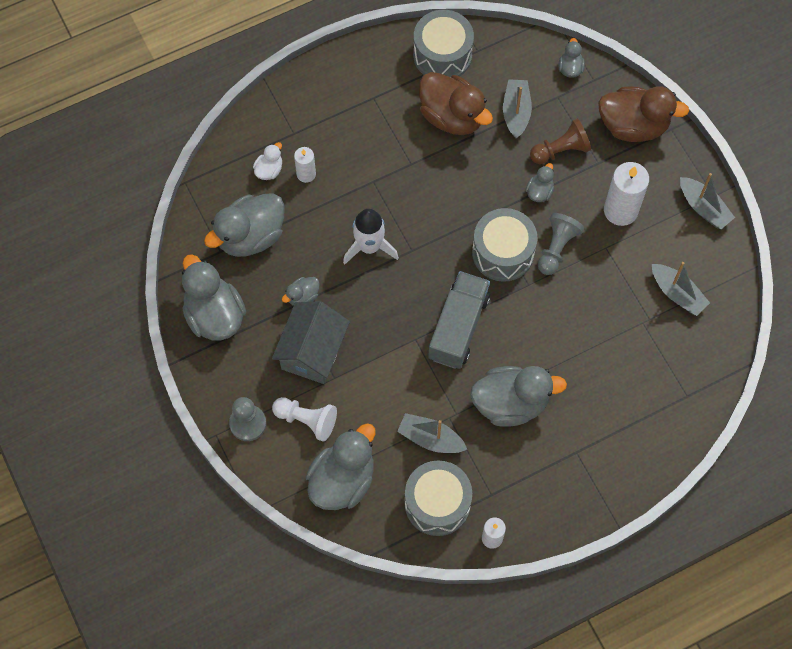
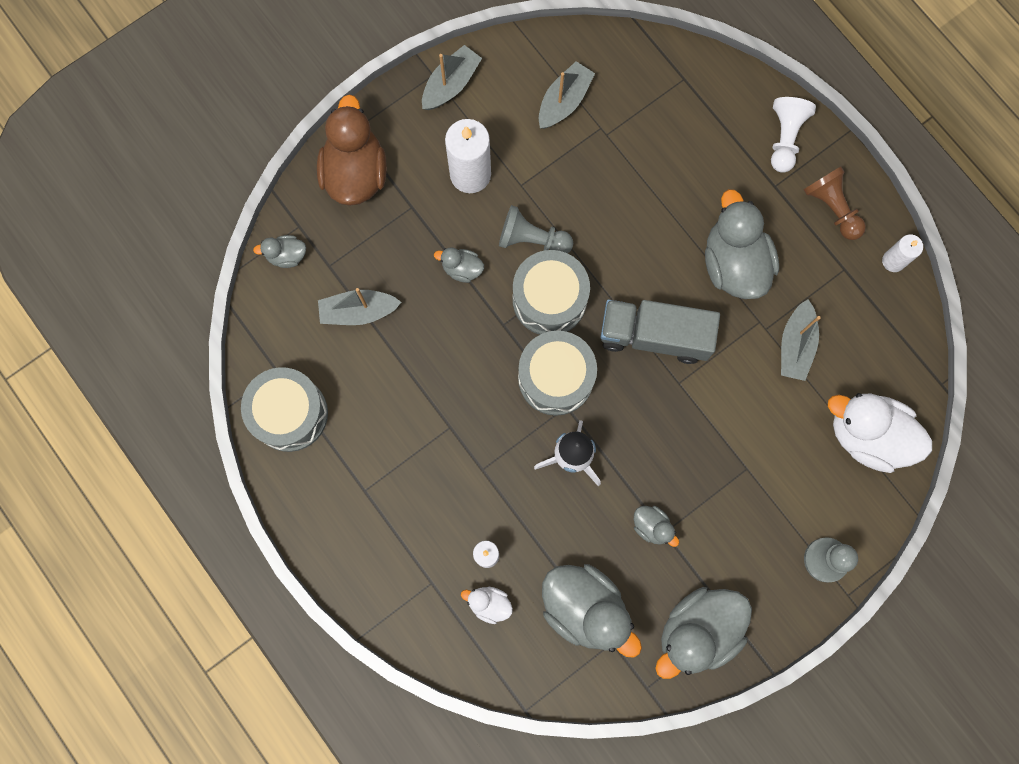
camera: 100 degrees left, 10 degrees up
grey house [272,301,350,384] -> none
white pawn [272,397,337,442] -> white pawn moved to [771,97,816,173]
grey duck [306,423,376,510] -> white duck [828,393,932,473]
grey drum [405,461,472,536] -> grey drum moved to [518,331,597,416]
brown duck [419,72,493,135] -> none
brown pawn [530,119,591,164] -> brown pawn moved to [803,166,866,240]

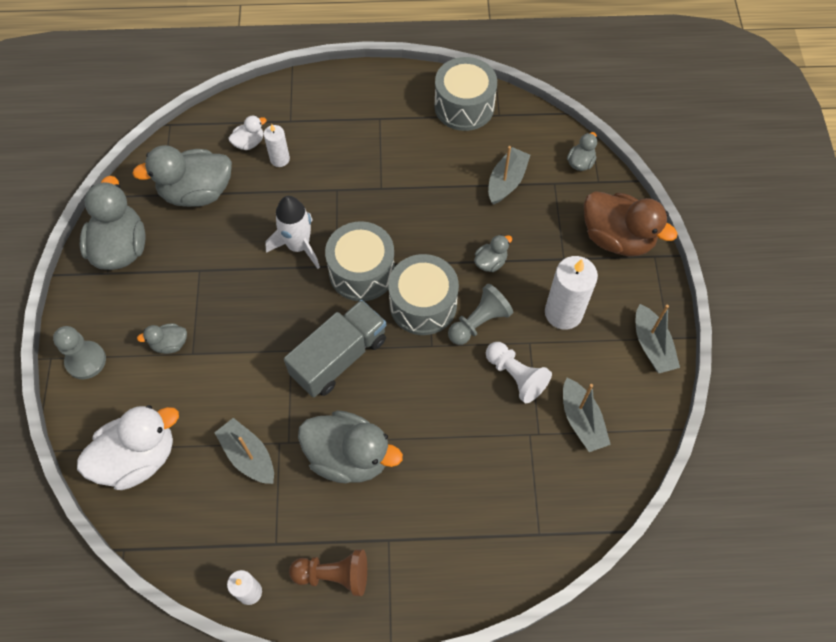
camera: 125 degrees right, 15 degrees down
grey duck [634,506,679,547] -> grey duck moved to [137,323,187,354]
white pawn [771,97,816,173] -> white pawn moved to [486,342,552,403]

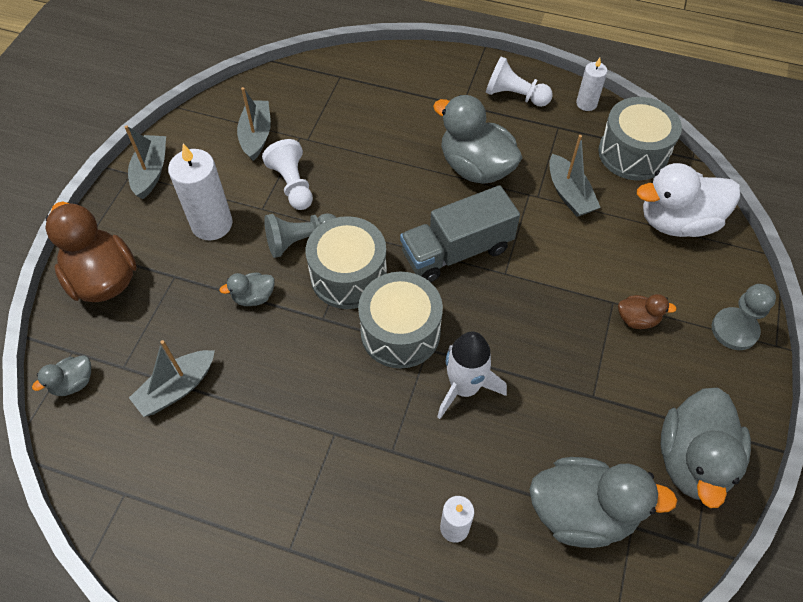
camera: 160 degrees left, 5 degrees down
grey duck [137,323,187,354] -> brown duck [618,294,677,329]
white duck [228,115,267,150] -> none
brown pawn [289,549,367,596] -> white pawn [486,56,553,107]
grey drum [434,57,497,131] -> grey drum moved to [598,97,682,180]

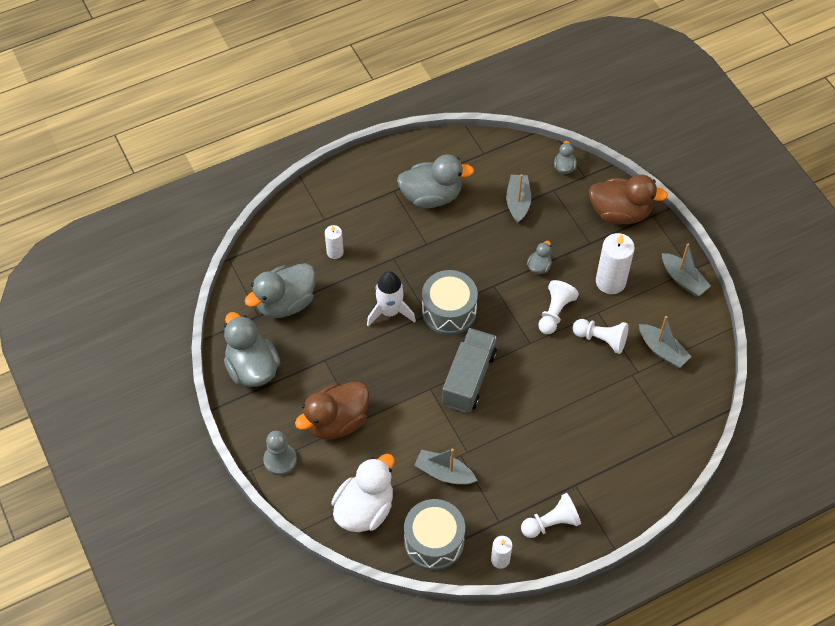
camera: 135 degrees right, 0 degrees up
grey pawn [264,213,336,258] -> white pawn [538,280,579,334]
grey drum [306,216,387,309] -> none
grey duck [433,95,522,184] -> grey duck moved to [397,154,474,208]
brown duck [618,294,677,329] -> brown duck [295,382,369,440], size x2.12

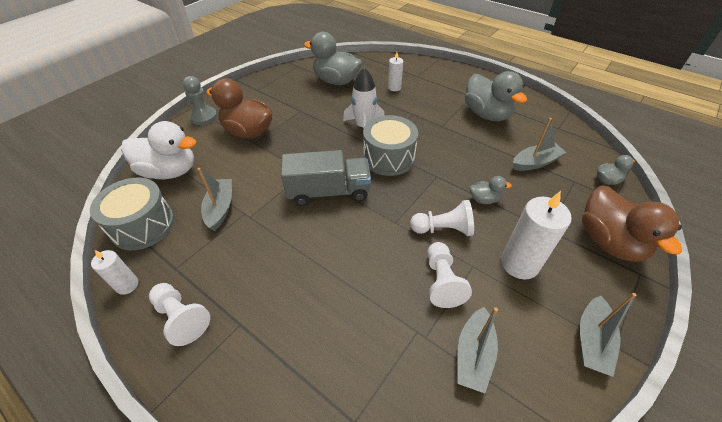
camera: 65 degrees right, 10 degrees down
grey duck [224,312,280,387] -> none

